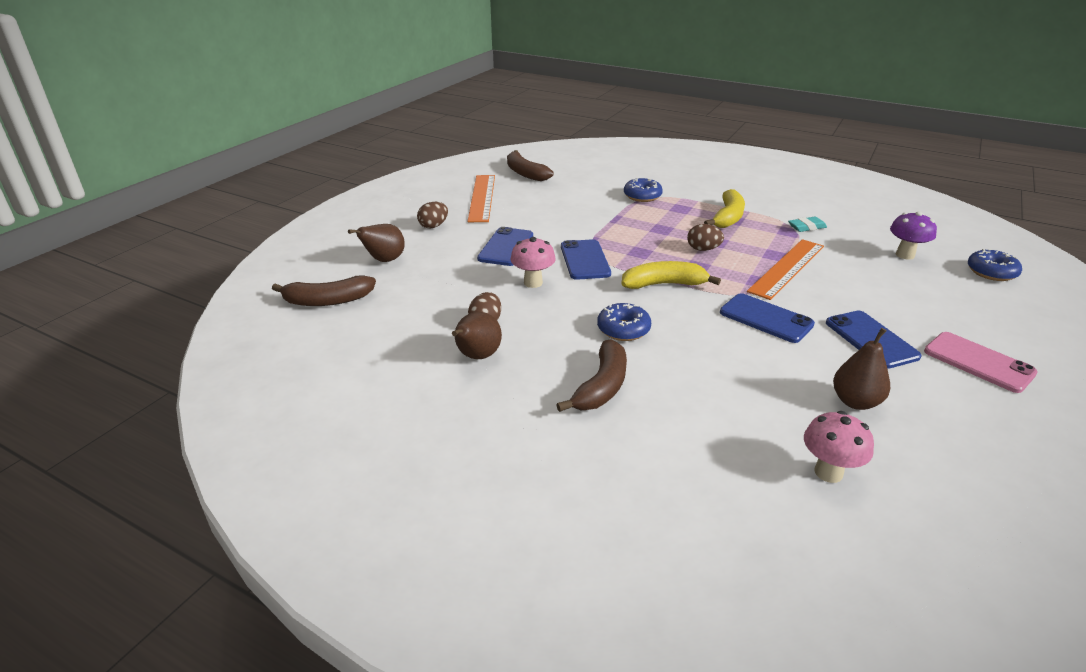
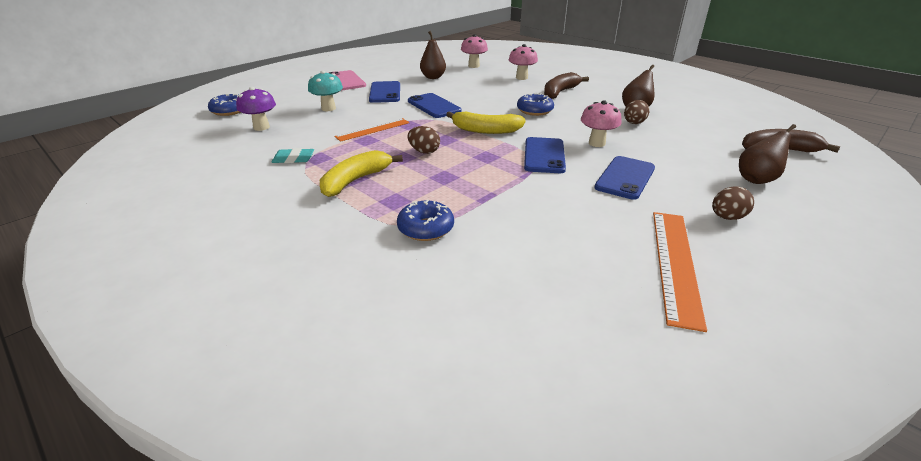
camera: 165 degrees left, 0 degrees up
brown banana [507,150,554,181] -> none
orange ruler [747,239,824,300] -> orange ruler [335,118,410,142], size x0.66
none -> turquoise mushroom [308,71,343,111]
none -> pink mushroom [509,44,538,80]

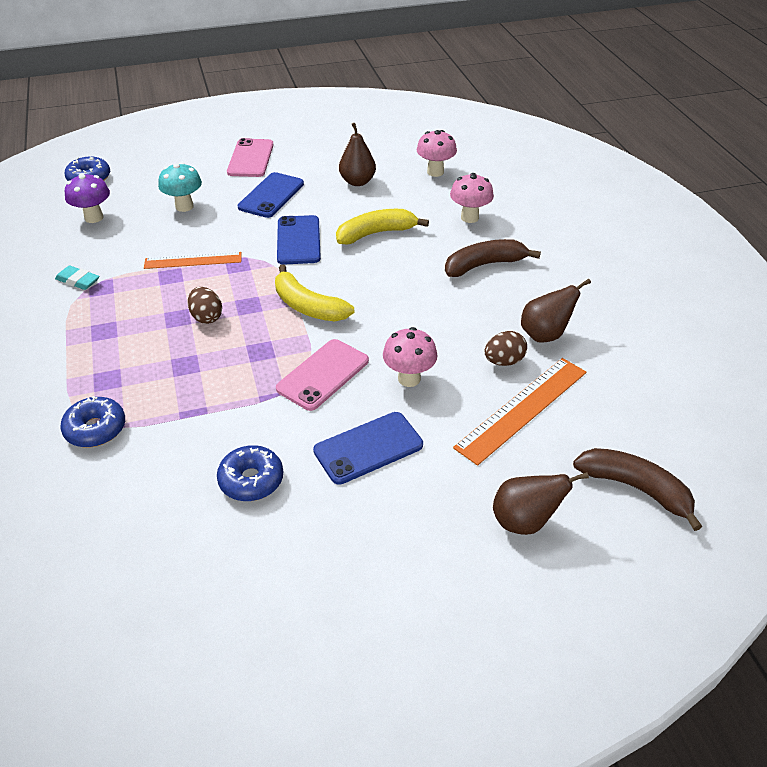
camera: 30 degrees right, 10 degrees up
yellow banana [320,150,403,197] -> yellow banana moved to [336,209,429,245]
blue donut [517,93,554,116] -> blue donut moved to [217,445,283,501]
blue phone [524,137,566,173] -> pink phone [276,339,369,411]
orange ruler [653,212,707,332] -> orange ruler moved to [453,358,586,466]
brown egg [712,186,754,220] -> none

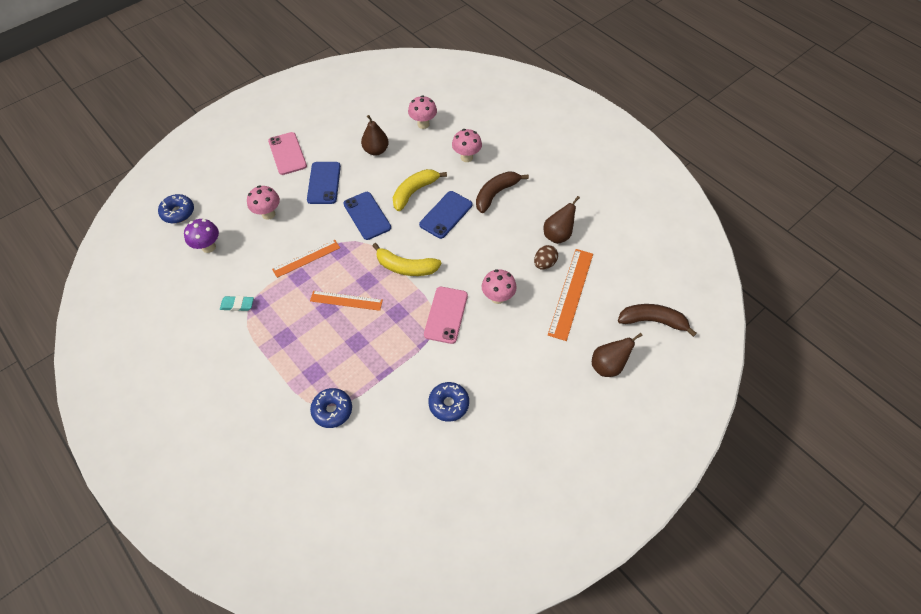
camera: 25 degrees left, 15 degrees up
turquoise mushroom [158,162,202,212] -> pink mushroom [247,185,280,220]
brown egg [188,287,222,324] -> orange ruler [310,291,383,311]
blue phone [313,412,423,485] -> blue phone moved to [419,191,472,239]

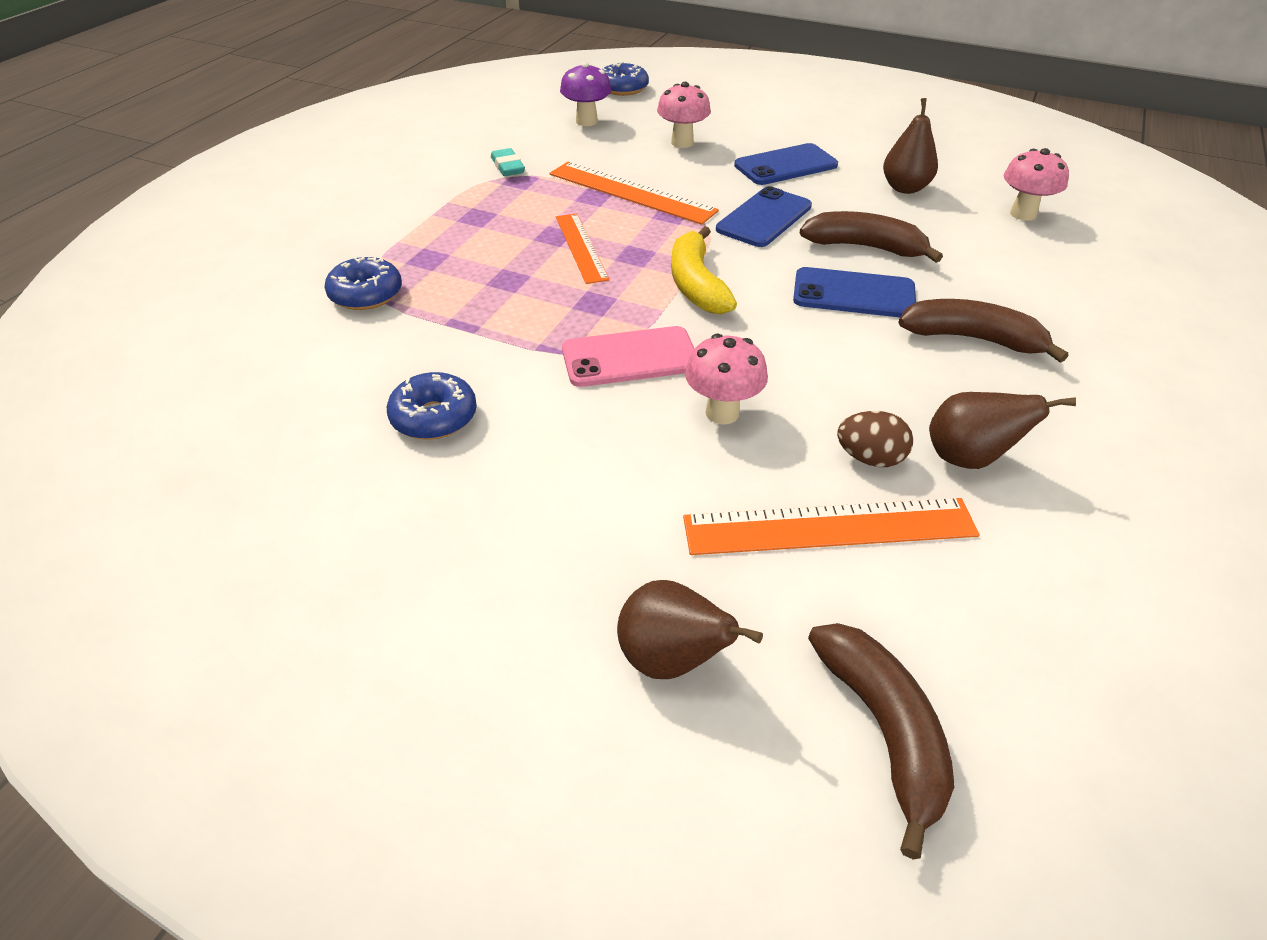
camera: 65 degrees right, 15 degrees down
pink phone [268,132,307,175] -> none
orange ruler [272,240,340,278] -> orange ruler [550,162,719,225], size x1.51
yellow banana [393,169,447,211] -> brown banana [800,211,943,263]
pink mushroom [452,129,482,162] -> none

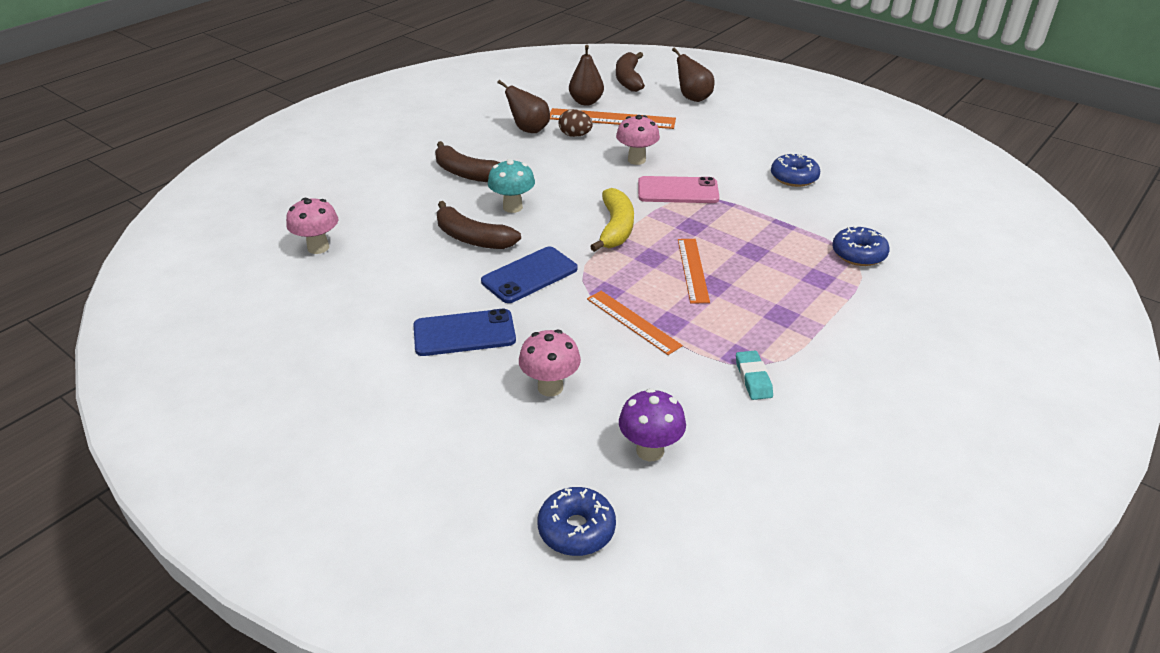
camera: 165 degrees left, 5 degrees down
orange ruler [550,162,719,225] -> orange ruler [587,291,683,355], size x0.66
blue phone [793,267,916,317] -> turquoise mushroom [488,159,535,213]
brown pear [883,98,938,194] -> brown pear moved to [569,45,604,106]

